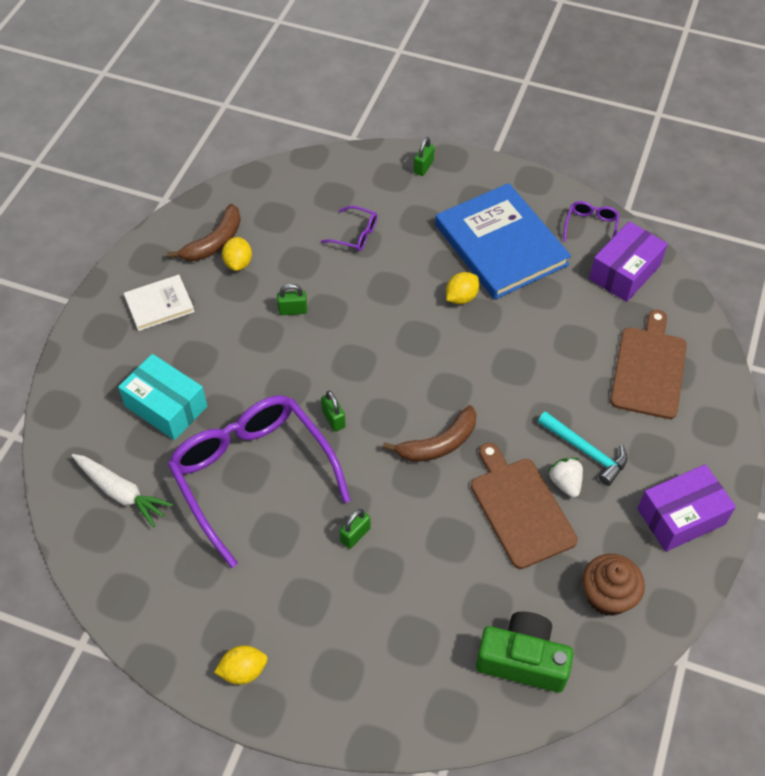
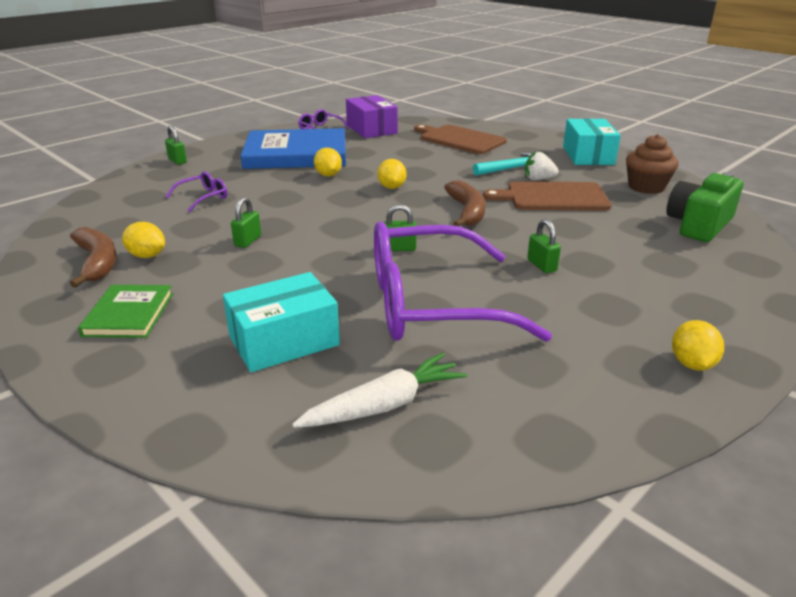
camera: 65 degrees left, 25 degrees down
white book [124,275,195,331] -> green book [78,285,173,338]
purple box [637,464,736,552] -> turquoise box [563,118,621,165]
none -> yellow lemon [377,159,406,189]

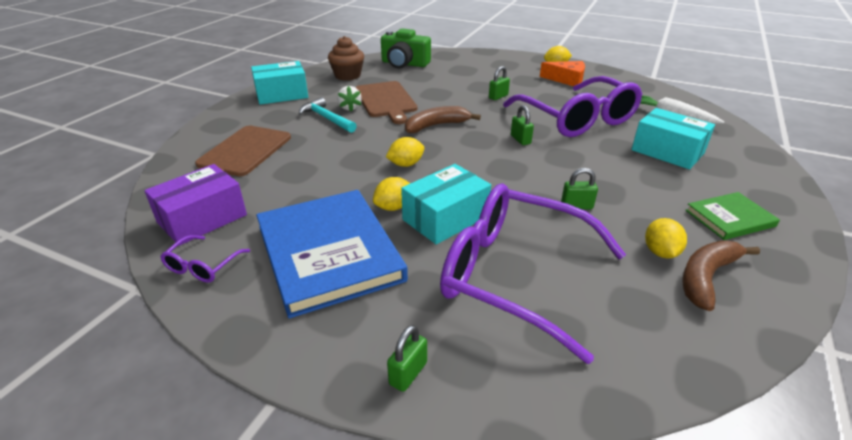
camera: 110 degrees left, 5 degrees up
purple glasses [166,171,227,212] -> purple glasses [440,184,626,364], size x2.47
none -> turquoise box [401,164,491,244]
none -> orange cheese [540,61,585,86]

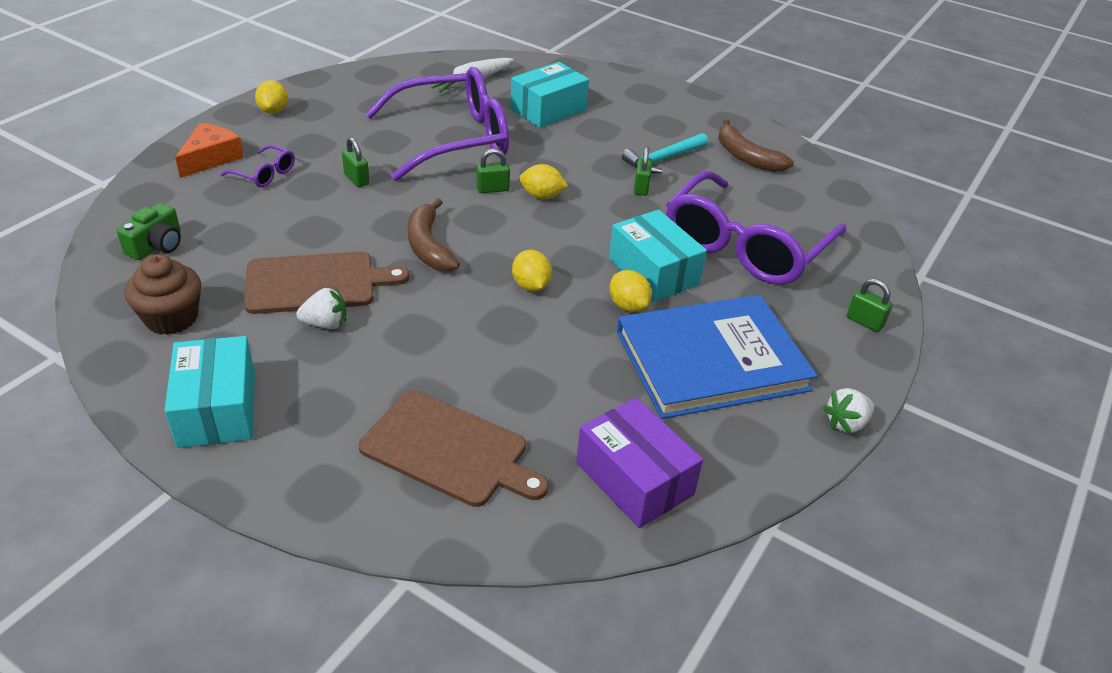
camera: 85 degrees left, 5 degrees up
purple glasses [160,235,250,283] -> purple glasses moved to [220,145,295,188]
turquoise hammer [299,97,357,133] -> turquoise hammer moved to [622,133,708,174]
green camera [381,29,431,69] -> green camera [117,203,181,260], size x0.64
orange cheese [540,61,585,86] -> orange cheese moved to [175,123,244,178]
yellow lemon [645,218,687,258] -> yellow lemon moved to [519,164,568,199]
green book [686,192,780,240] -> none
none -> white strawberry [823,388,874,434]

